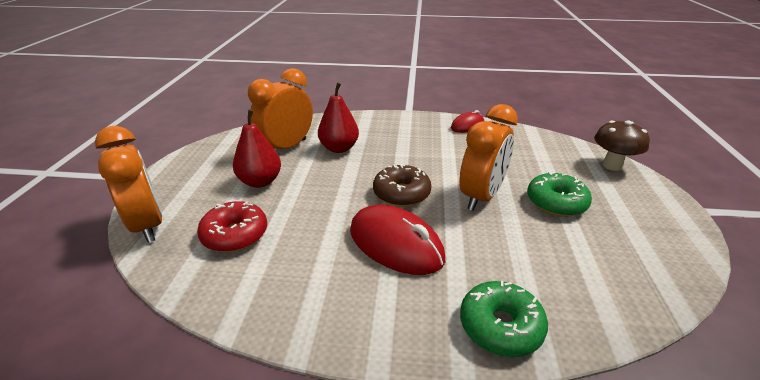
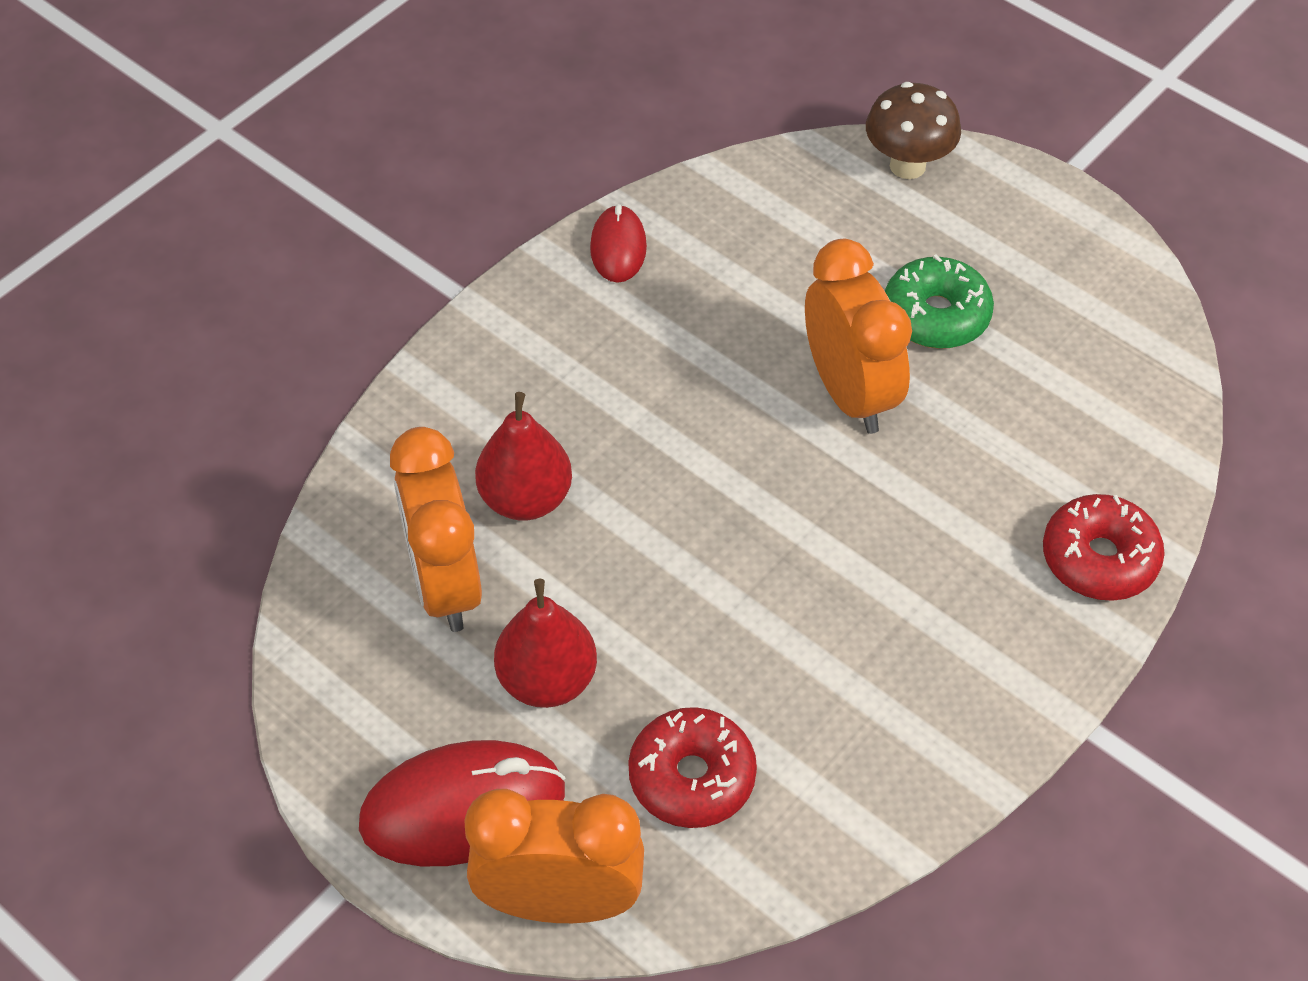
camera: 55 degrees left, 20 degrees up
red mouse [350,205,445,275] -> red mouse moved to [359,740,565,867]
brown donut [373,164,431,207] -> none
green donut [460,281,548,357] -> red donut [1043,494,1165,601]

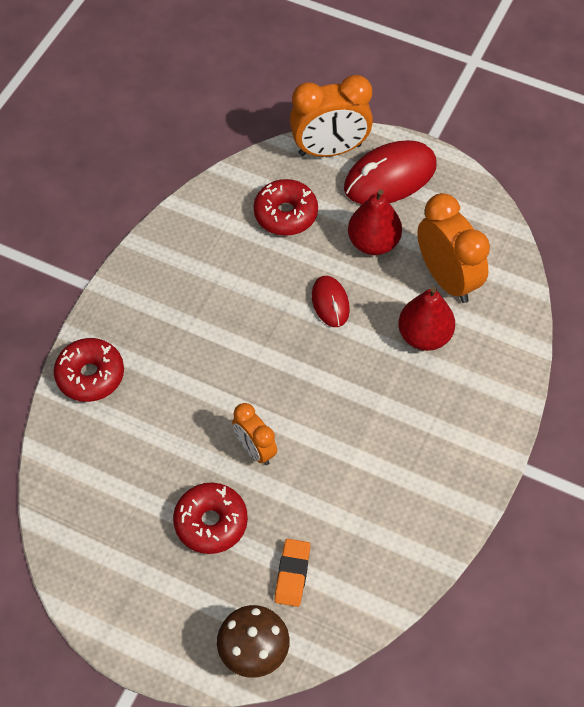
camera: 165 degrees right, 5 degrees up
red mouse [590,204,647,283] -> red mouse moved to [312,276,350,327]
orange clock [805,239,912,434] -> orange clock [232,403,277,465], size x0.59
green donut [885,254,994,349] -> red donut [173,483,248,554]
none -> orange eraser [275,539,310,607]

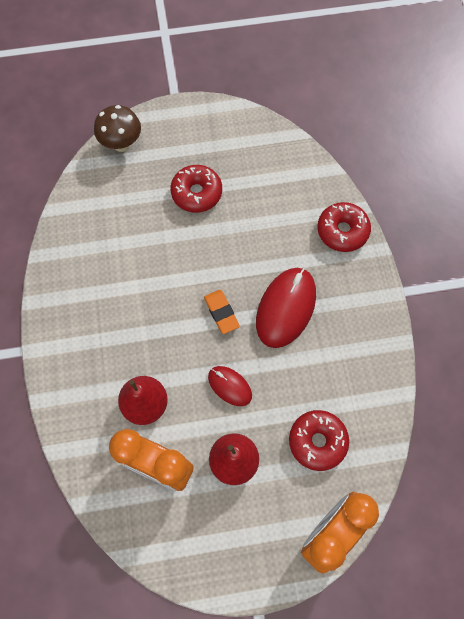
camera: 145 degrees right, 10 degrees up
orange clock [232,403,277,465] -> none
orange eraser [275,539,310,607] -> orange eraser moved to [204,290,240,334]
red mouse [344,140,437,204] -> red mouse moved to [256,268,316,348]

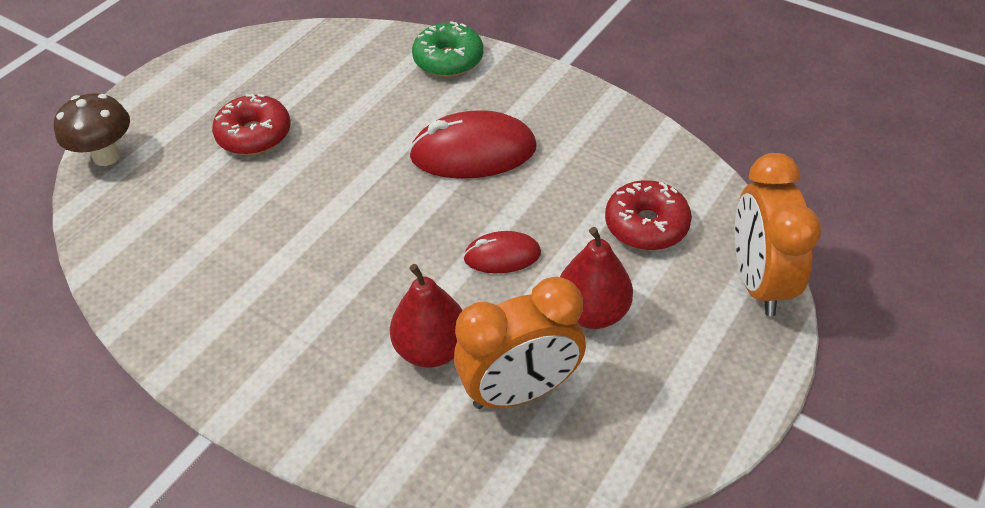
camera: 45 degrees left, 20 degrees down
orange eraser [204,290,240,334] -> none
red mouse [256,268,316,348] -> red mouse turned 75 degrees counterclockwise [409,110,537,179]
red donut [317,202,371,252] -> green donut [412,21,483,77]

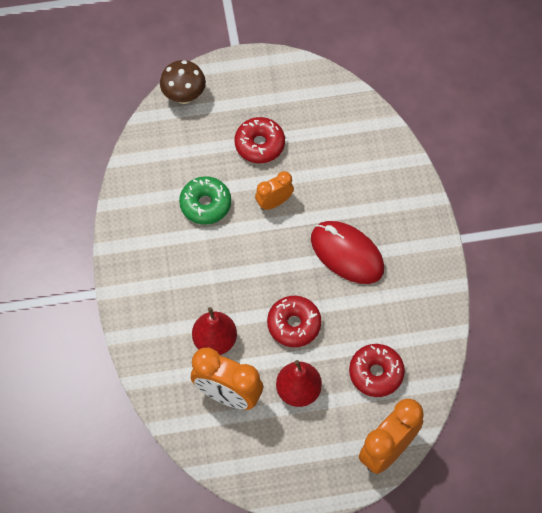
camera: 45 degrees right, 15 degrees up
green donut [412,21,483,77] -> green donut moved to [179,176,231,225]
red mouse [463,231,541,274] -> red donut [267,296,321,347]
none -> orange clock [255,171,294,210]

